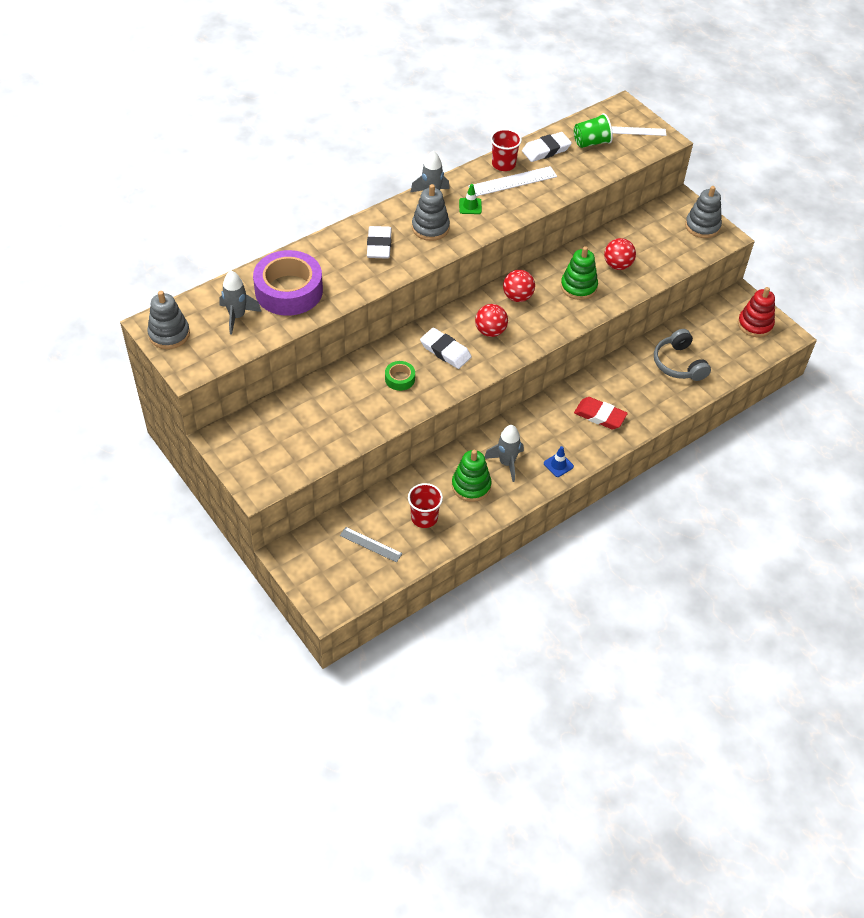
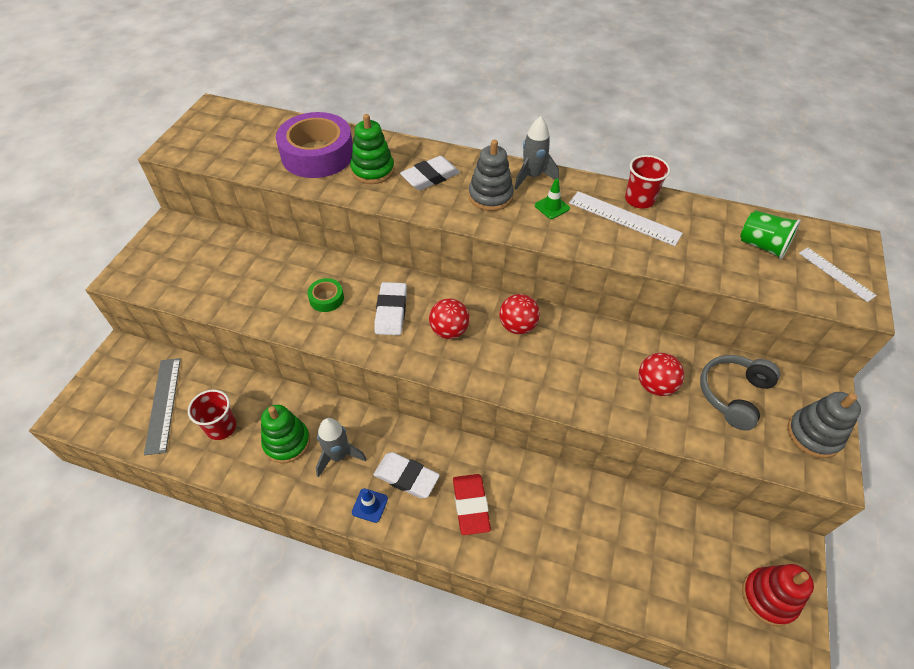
camera: 55 degrees right, 0 degrees up
grey stacking toy [147,291,190,349] -> none
grey rocket [219,271,261,335] -> none
grey ruler [340,527,402,562] -> grey ruler [144,358,181,455], size x1.54
white eraser [522,132,572,162] -> white eraser moved to [373,452,440,498]
green stacking toy [561,246,598,300] -> green stacking toy moved to [350,114,394,184]
grey headphones [654,329,711,381] -> grey headphones moved to [700,355,780,431]

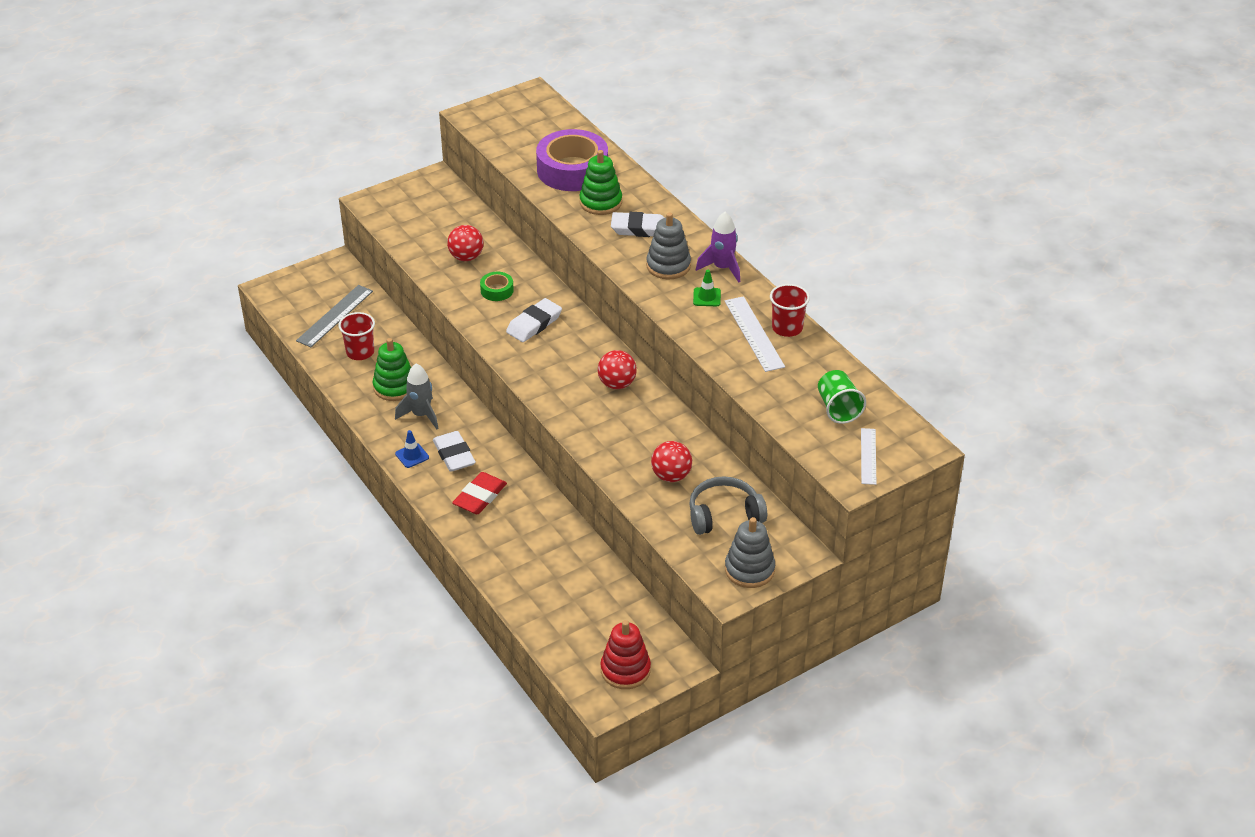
camera: 40 degrees right, 10 degrees down
red ball [429,299,470,339] -> red ball moved to [447,225,484,261]
grey rocket [514,116,559,189] -> purple rocket [696,212,740,283]

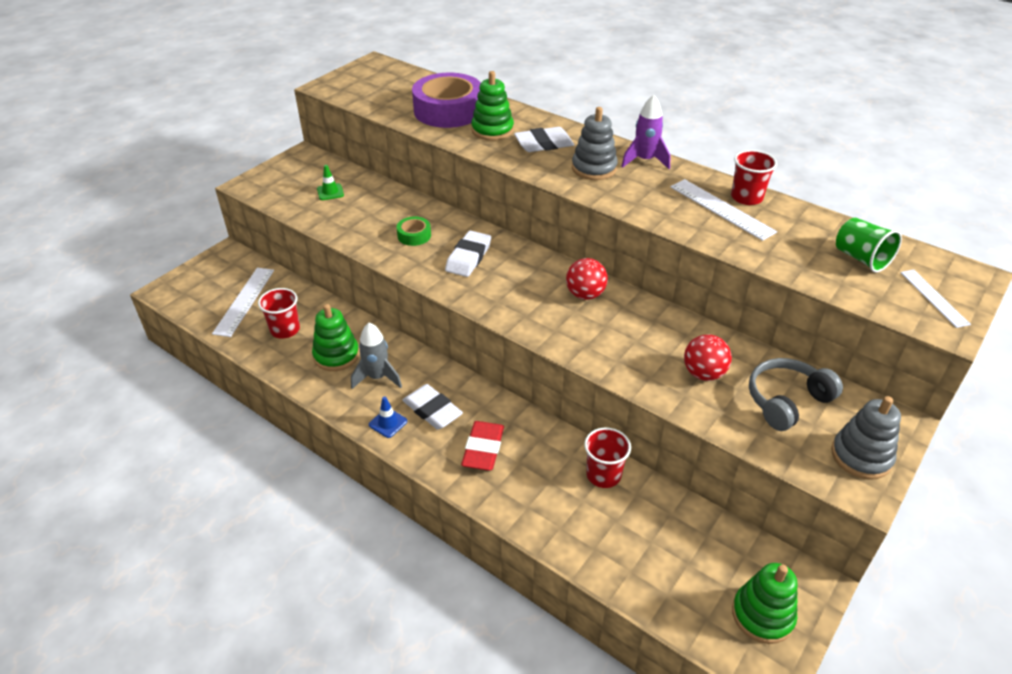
camera: 20 degrees left, 0 degrees up
grey ruler [296,285,373,347] -> white ruler [212,268,274,337]
red ball [447,225,484,261] -> none
red stacking toy [601,620,651,689] -> green stacking toy [732,563,798,644]
green traffic cone [693,270,721,306] -> green traffic cone moved to [317,165,344,200]
none -> red cup [584,427,631,488]

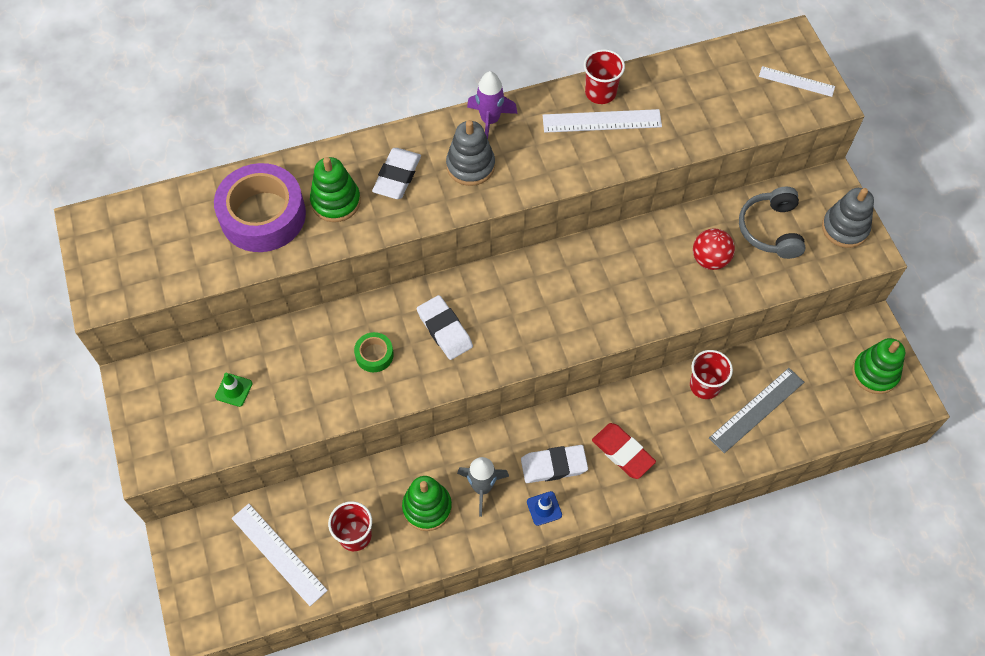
camera: 55 degrees left, 20 degrees up
red ball [566,258,608,300] -> none
green cup [836,218,902,273] -> none
none -> grey ruler [709,368,804,453]

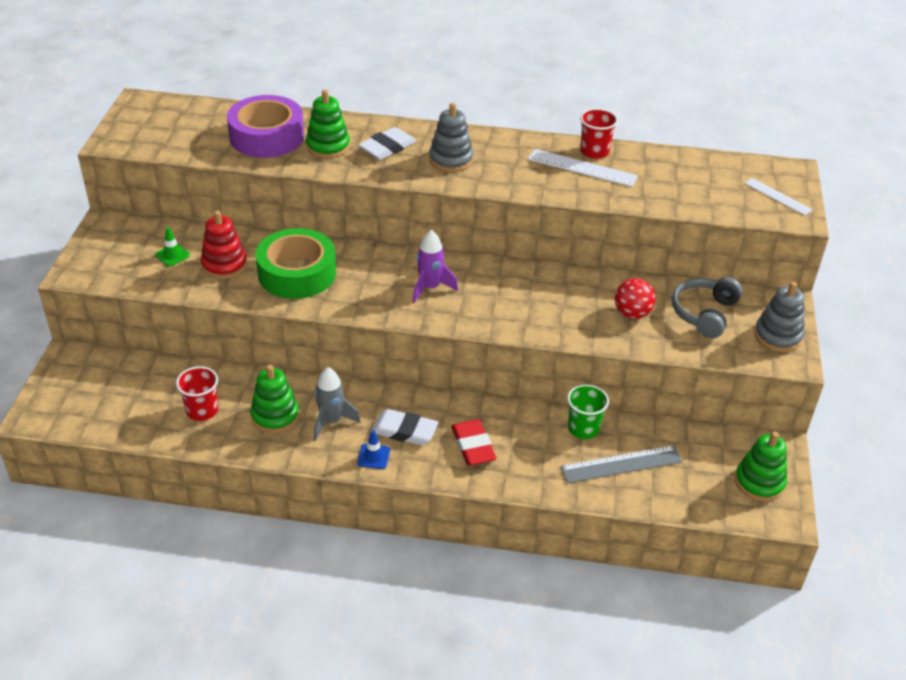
camera: 25 degrees right, 20 degrees down
white ruler [231,504,328,606] -> none
green tape [354,332,394,372] -> green tape [256,228,336,299], size x2.22
white eraser [417,295,473,360] -> none
purple rocket [467,71,518,139] -> purple rocket moved to [413,230,458,303]
red cup [690,350,733,399] -> green cup [567,384,609,439]
none -> red stacking toy [200,210,247,279]

